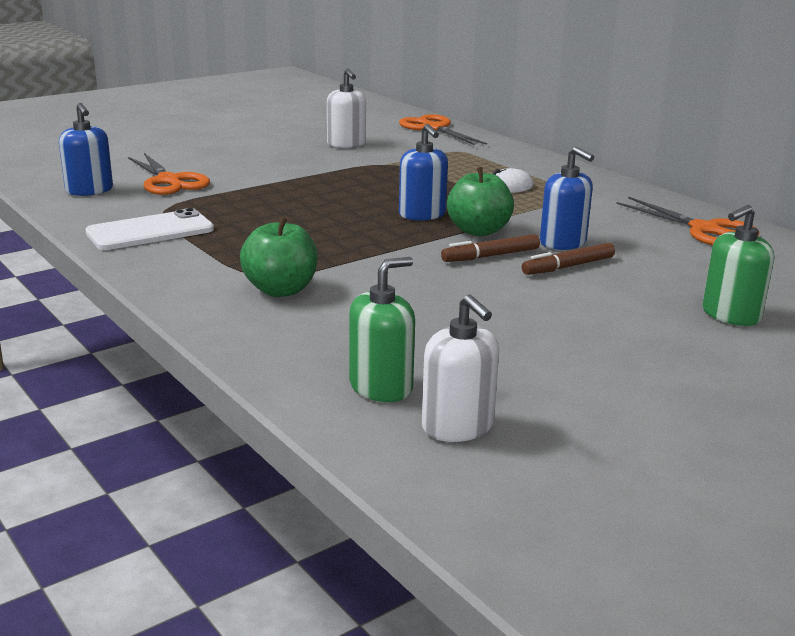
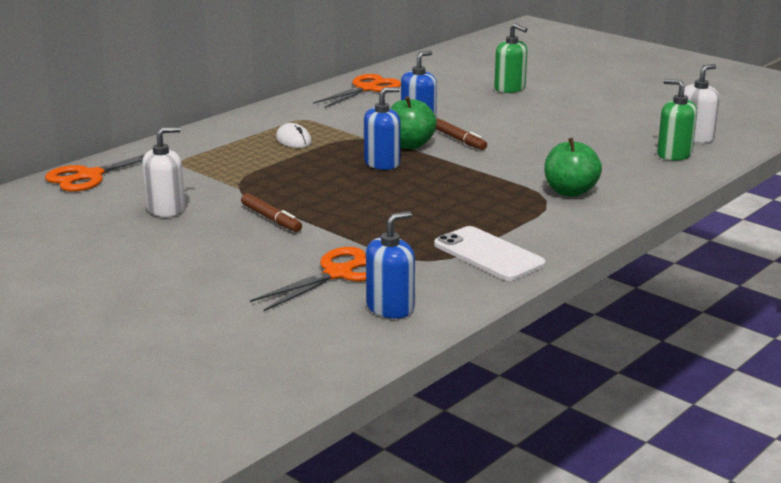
camera: 100 degrees left, 0 degrees up
brown marker [522,243,615,275] -> brown marker moved to [241,193,302,232]

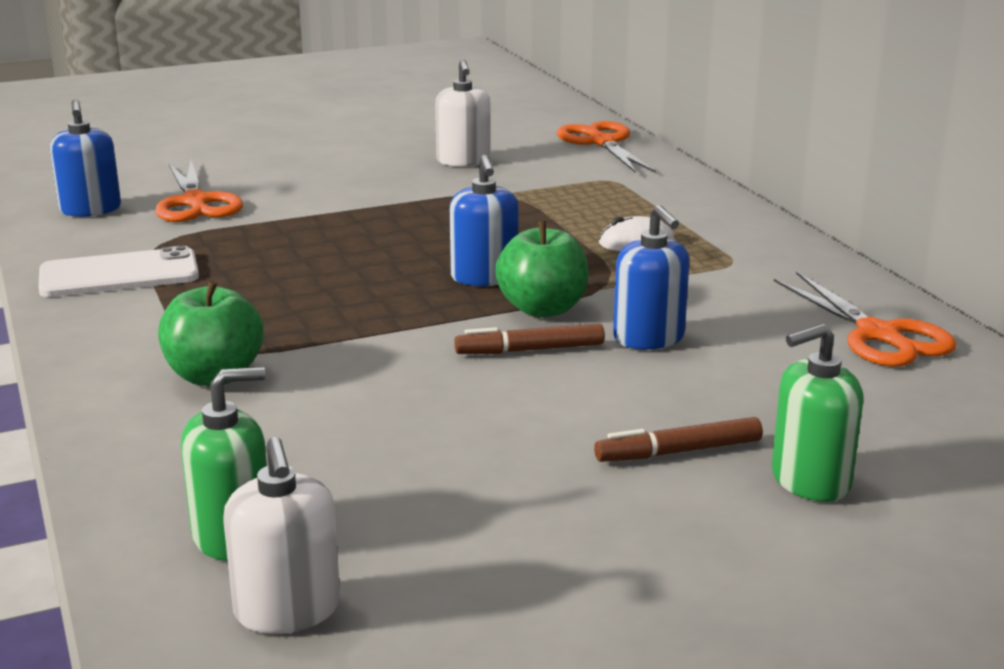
camera: 115 degrees right, 0 degrees up
brown marker [241,193,302,232] -> brown marker moved to [594,417,763,462]

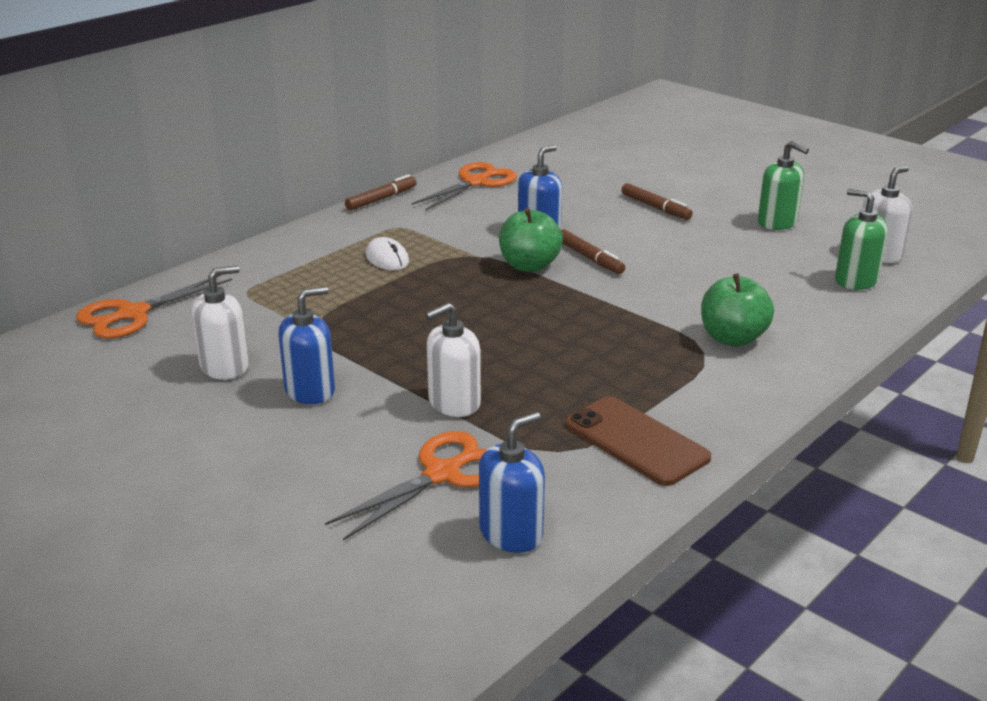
camera: 115 degrees left, 5 degrees up
white phone [38,246,199,297] -> brown phone [565,396,711,486]
blue soap dispenser [450,155,519,286] -> blue soap dispenser moved to [279,286,335,404]
green soap dispenser [772,324,863,502] -> green soap dispenser moved to [758,141,809,230]
none -> brown marker [345,174,417,210]
none -> white soap dispenser [425,303,481,417]

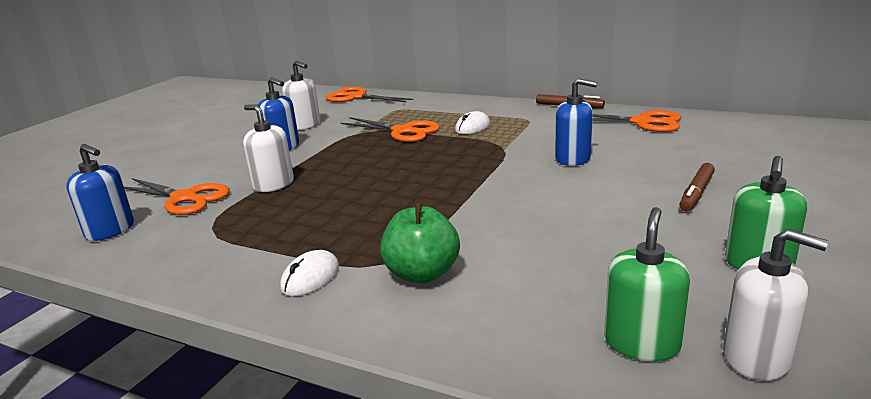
camera: 75 degrees right, 5 degrees down
green apple [499,208,563,272] -> none
brown marker [561,229,625,274] -> none
brown phone [565,396,711,486] -> none
none -> white mouse [280,250,339,296]
none -> orange scissors [341,117,440,142]

